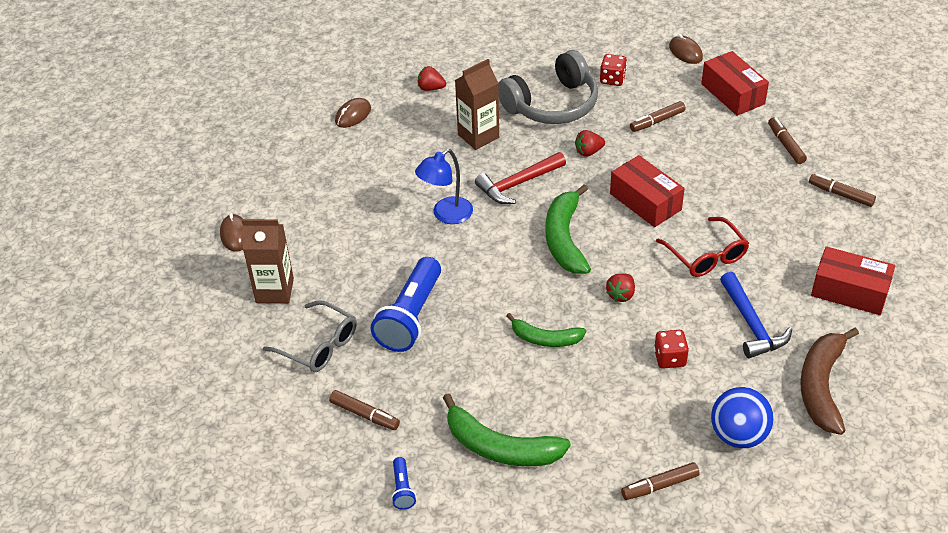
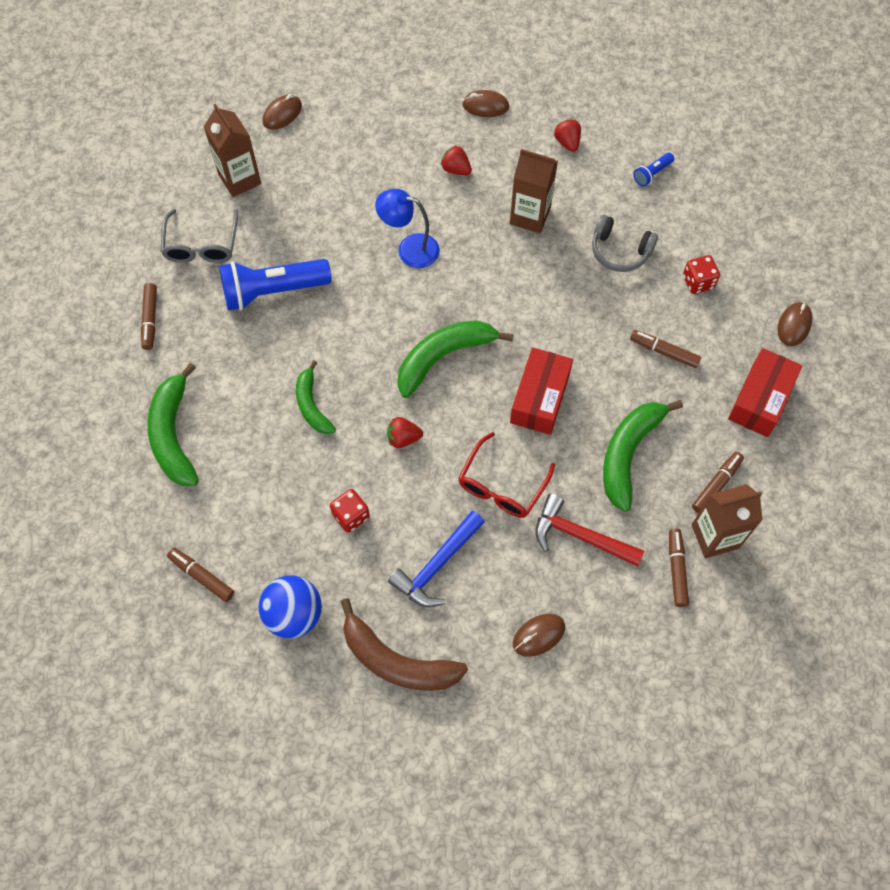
camera: 55 degrees right, 20 degrees up
blue flashlight [391,457,416,510] -> blue flashlight moved to [633,153,674,187]
red hammer [475,152,566,204] -> red hammer moved to [535,494,644,567]
grey headphones [498,50,598,124] -> grey headphones [592,215,658,272], size x0.59
red strawberry [575,130,605,157] -> red strawberry moved to [441,145,472,175]
brown banana [800,327,859,435] -> brown banana turned 135 degrees counterclockwise [340,598,468,691]
red box [811,246,895,315] -> brown mouse [513,614,565,657]
none -> green banana [603,400,683,512]
none -> brown carton [692,484,762,558]

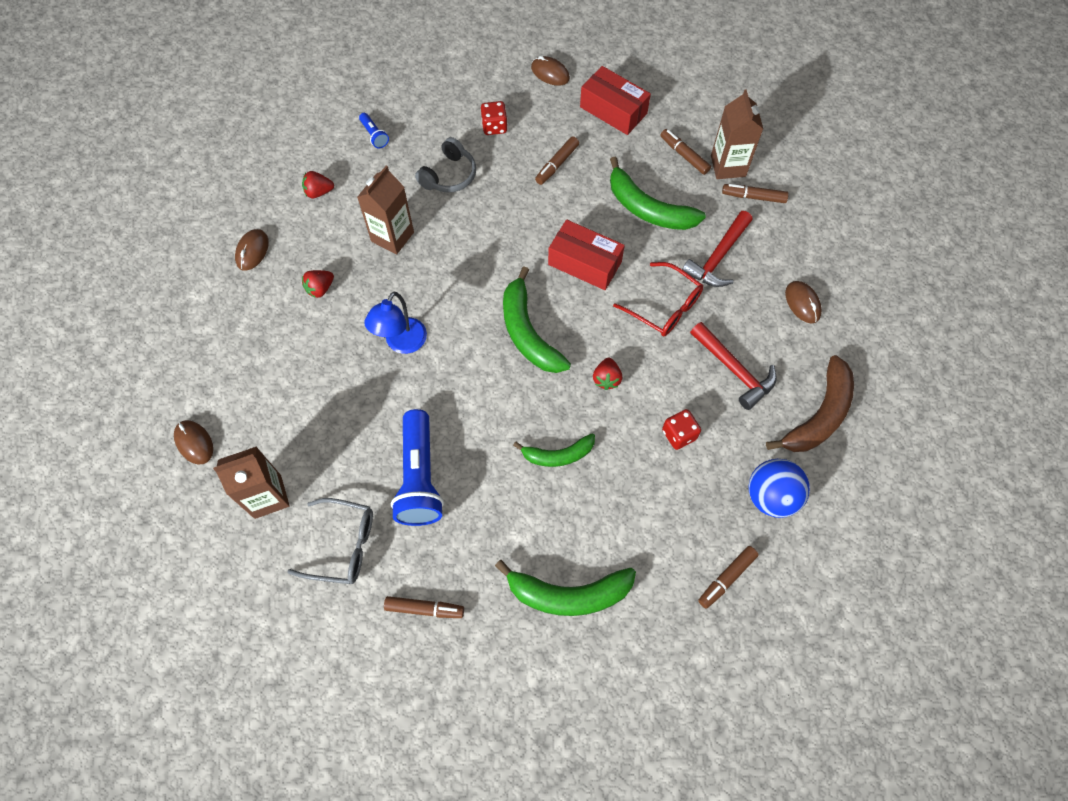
camera: 80 degrees left, 0 degrees up
blue hammer [388,511,485,607] -> red hammer [690,322,777,410]

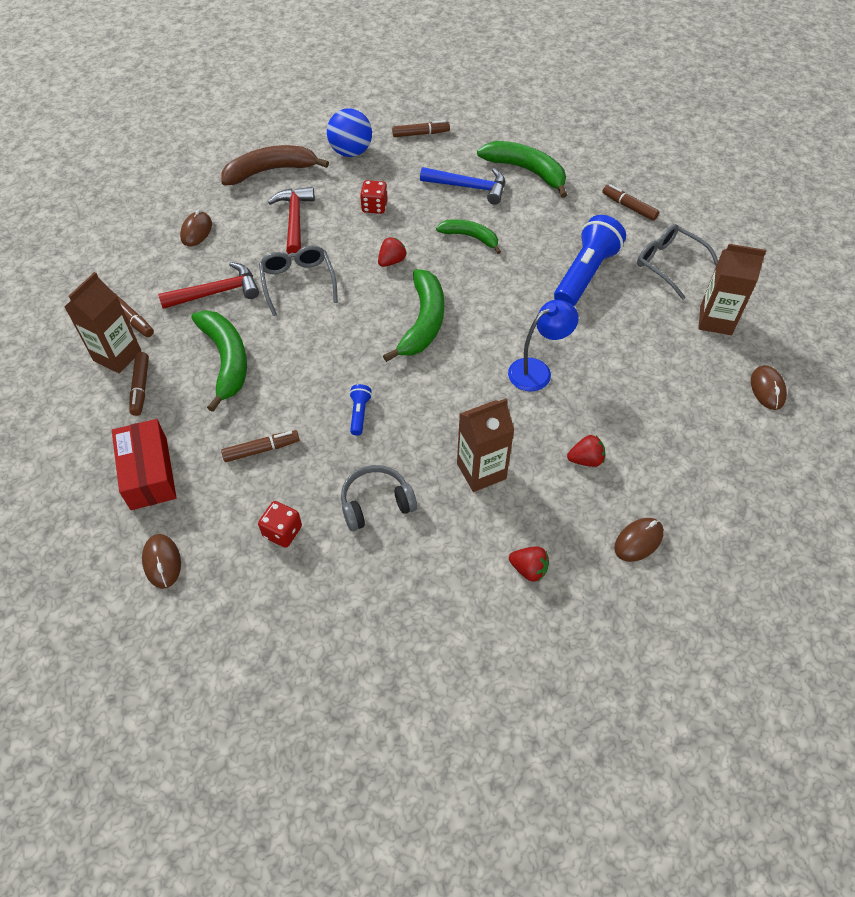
camera: 145 degrees left, 10 degrees down
blue flashlight [359,113,389,148] -> blue flashlight moved to [349,384,372,436]
red box [548,219,625,290] -> none
red glasses [613,262,703,336] -> grey glasses [259,245,338,316]
none -> blue hammer [420,167,505,205]

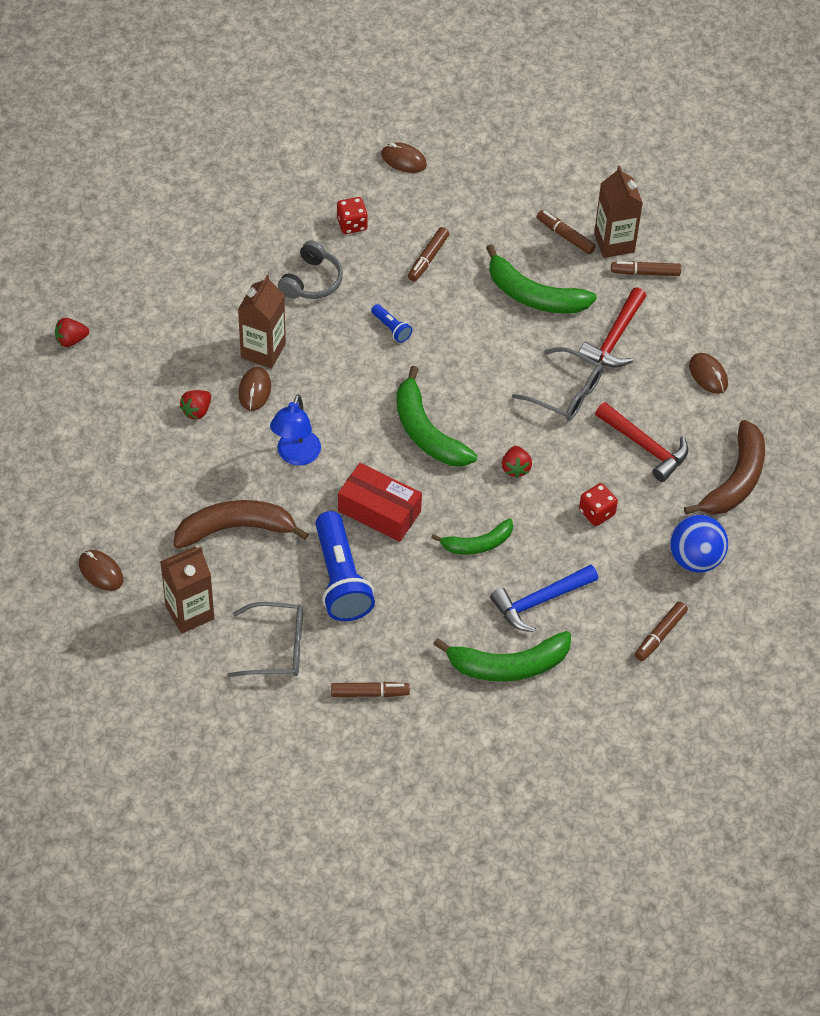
camera: 135 degrees right, 0 degrees up
red box [112,419,177,510] -> red box moved to [338,463,422,542]
red strawberry [509,547,549,582] -> red strawberry moved to [55,318,89,347]
brown mouse [614,518,664,562] -> brown mouse moved to [238,367,271,411]
none -> brown banana [173,500,309,549]

